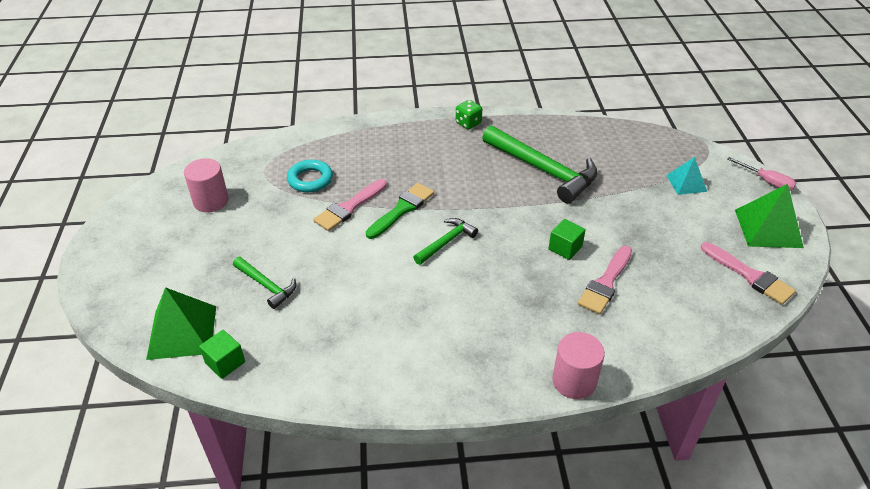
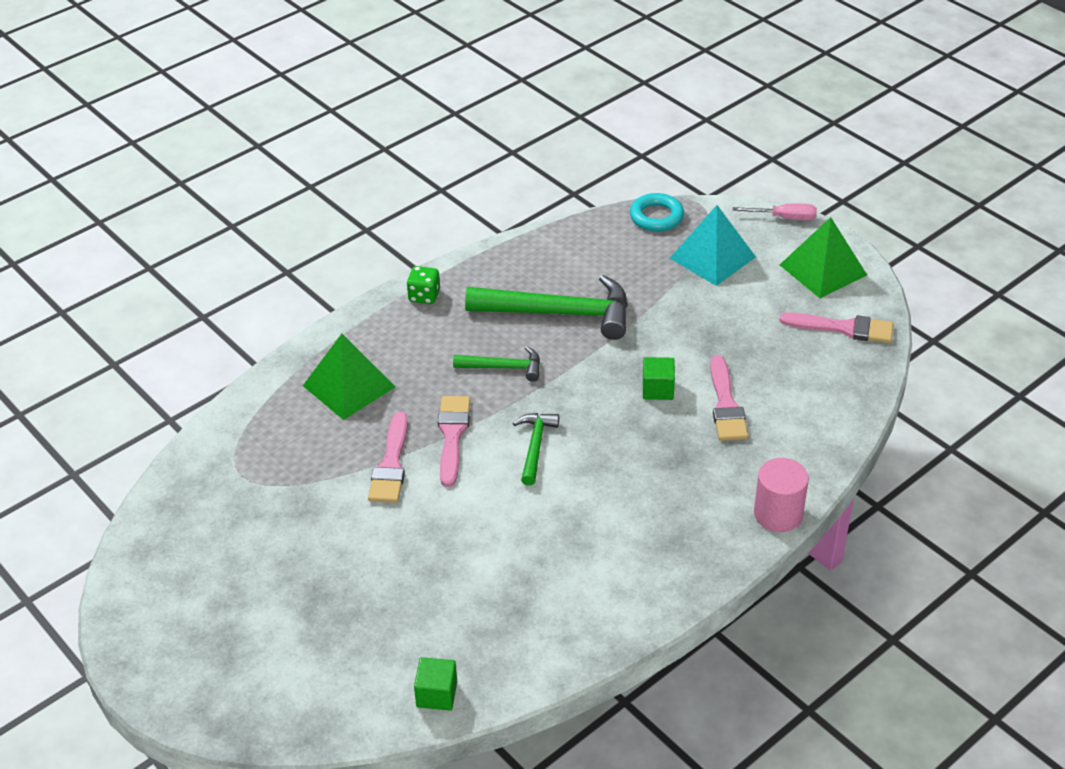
camera: 35 degrees left, 0 degrees up
green pyramid [146,287,216,360] -> green pyramid moved to [303,334,395,420]
pink cylinder [184,158,229,212] -> none
green hammer [233,257,296,309] -> green hammer moved to [453,346,540,382]
turquoise ring [287,160,333,192] -> turquoise ring moved to [630,193,684,232]
green brush [366,183,434,239] -> pink brush [438,396,470,487]
turquoise pyramid [666,157,707,195] -> turquoise pyramid [670,205,756,286], size x1.63

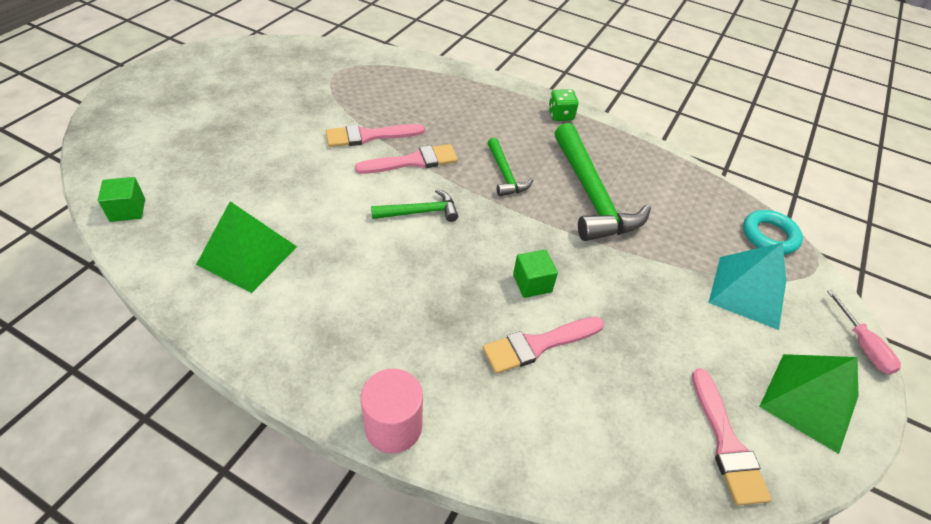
camera: 65 degrees right, 5 degrees up
green pyramid [303,334,395,420] -> green pyramid moved to [196,201,297,293]

